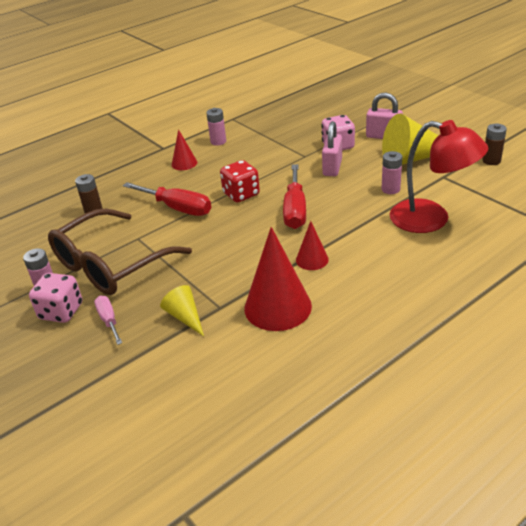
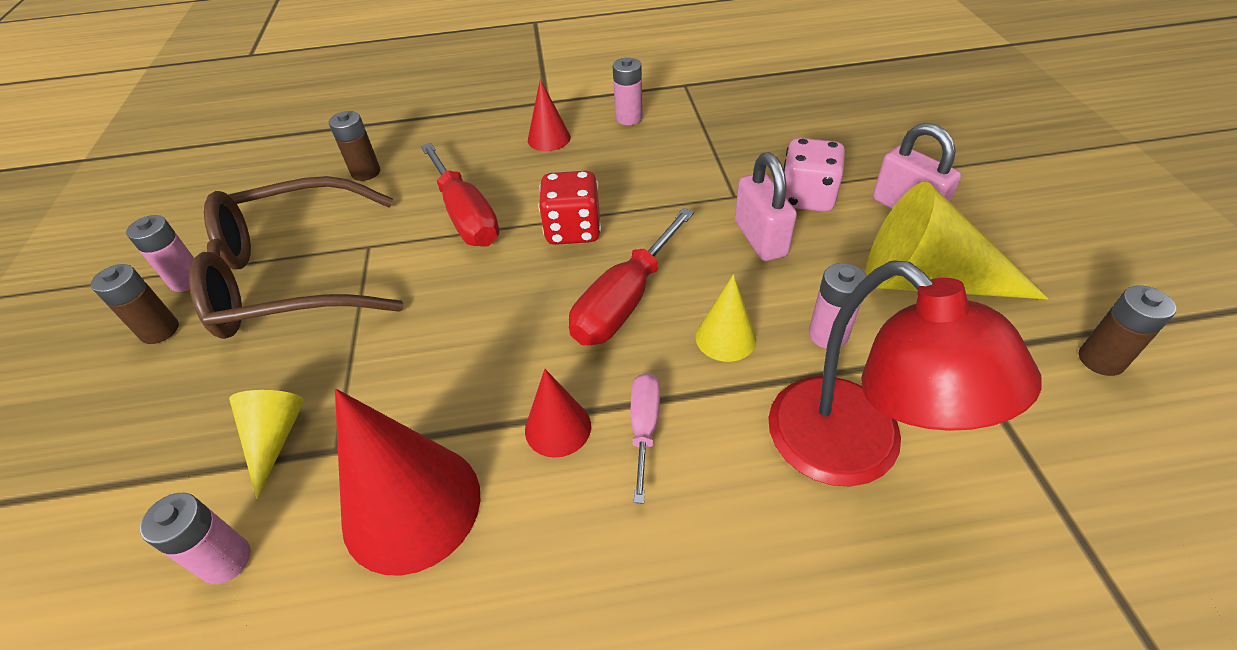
camera: 30 degrees right, 10 degrees up
pink dice [29,273,82,323] -> brown battery [91,264,179,344]
pink screwdriver [94,296,122,345] -> pink screwdriver moved to [631,373,660,504]
pink padlock [322,121,342,176] -> pink padlock turned 60 degrees counterclockwise [735,152,797,261]
none -> pink battery [140,493,251,584]
none -> yellow cone [696,274,757,362]

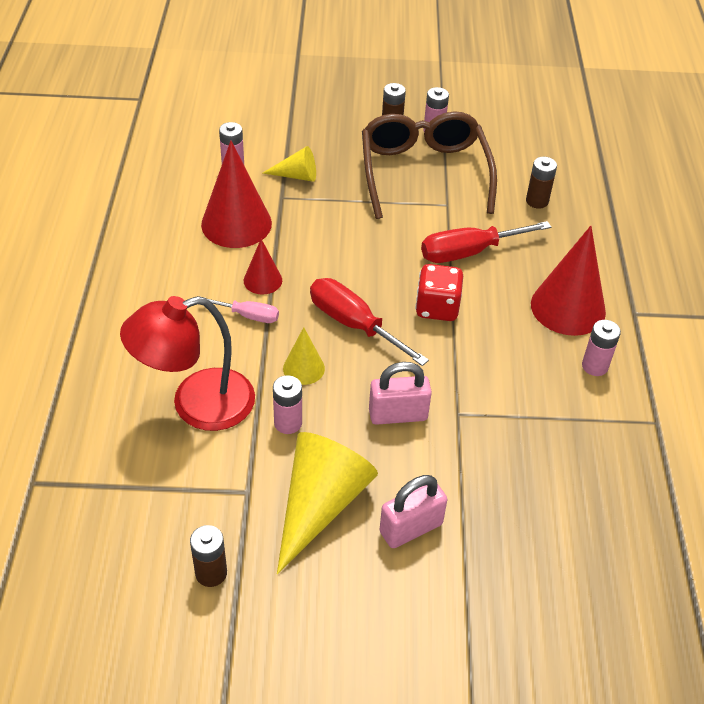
camera: 95 degrees right, 0 degrees up
red cone [528,79,571,151] -> red cone [531,226,606,336], size x1.91
pink dice [783,138,845,212] -> none

